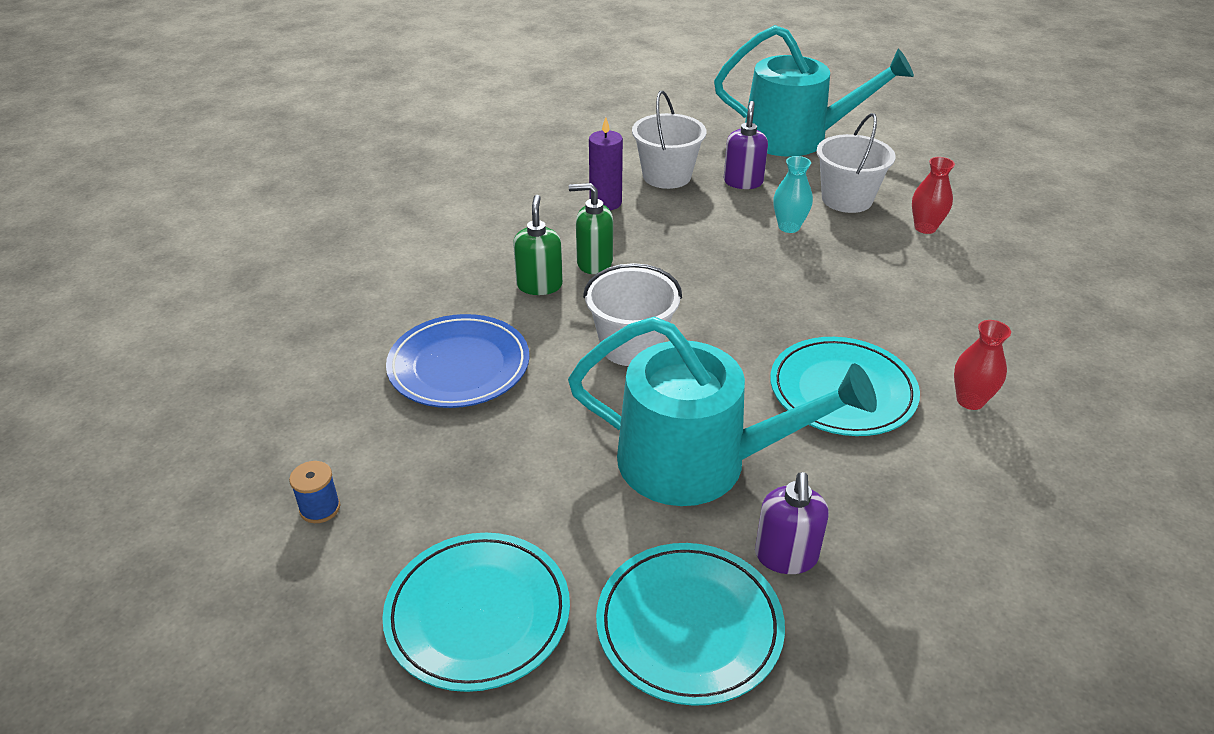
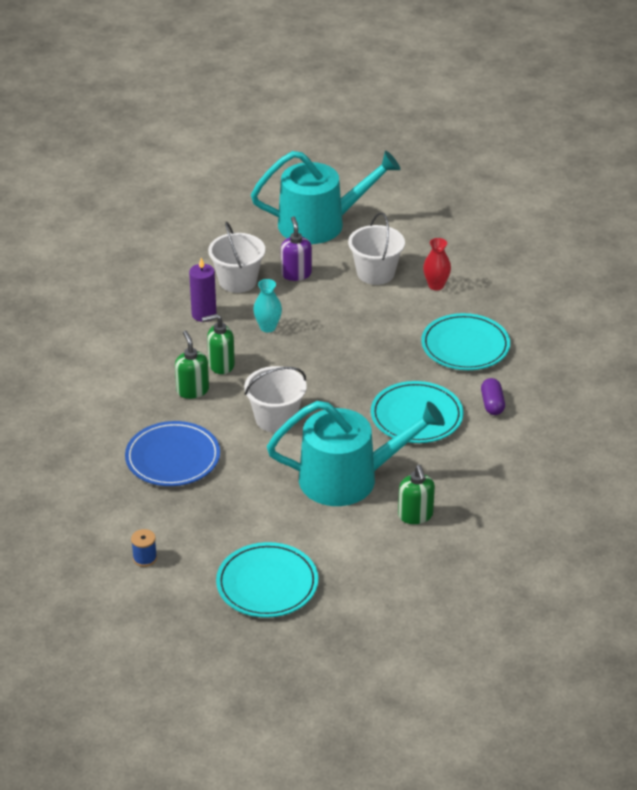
camera: 20 degrees left, 0 degrees up
turquoise plate [596,543,785,706] -> turquoise plate moved to [421,313,510,370]
purple soap dispenser [755,472,829,574] -> green soap dispenser [398,465,435,524]
turquoise vase [773,156,813,233] -> turquoise vase moved to [253,279,282,332]
red vase [954,320,1011,410] -> purple capsule [481,378,505,415]

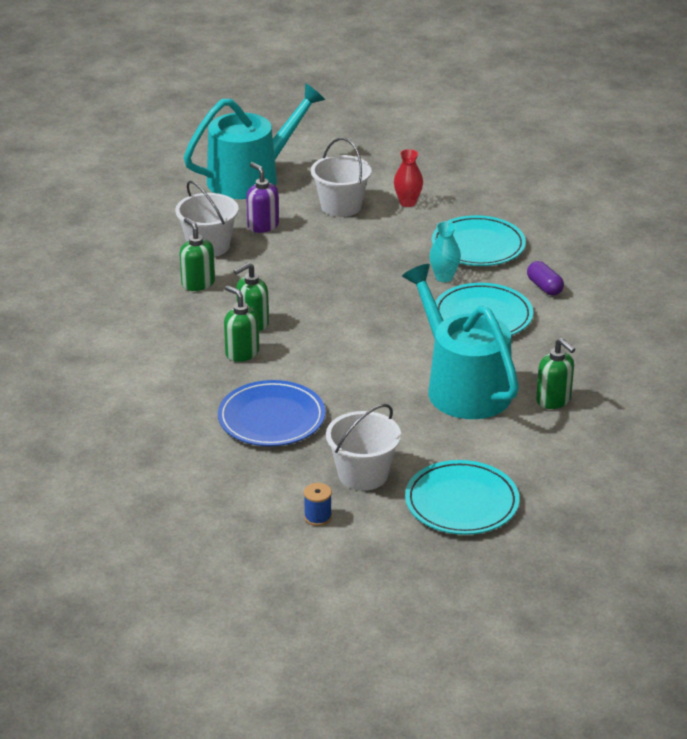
camera: 25 degrees left, 5 degrees down
purple candle [189,258,216,322] -> green soap dispenser [179,217,215,291]
white bucket [244,366,307,433] -> white bucket moved to [326,404,401,491]
turquoise vase [253,279,282,332] -> turquoise vase moved to [429,221,461,282]
turquoise watering can [267,401,445,506] -> turquoise watering can turned 90 degrees counterclockwise [402,264,519,419]

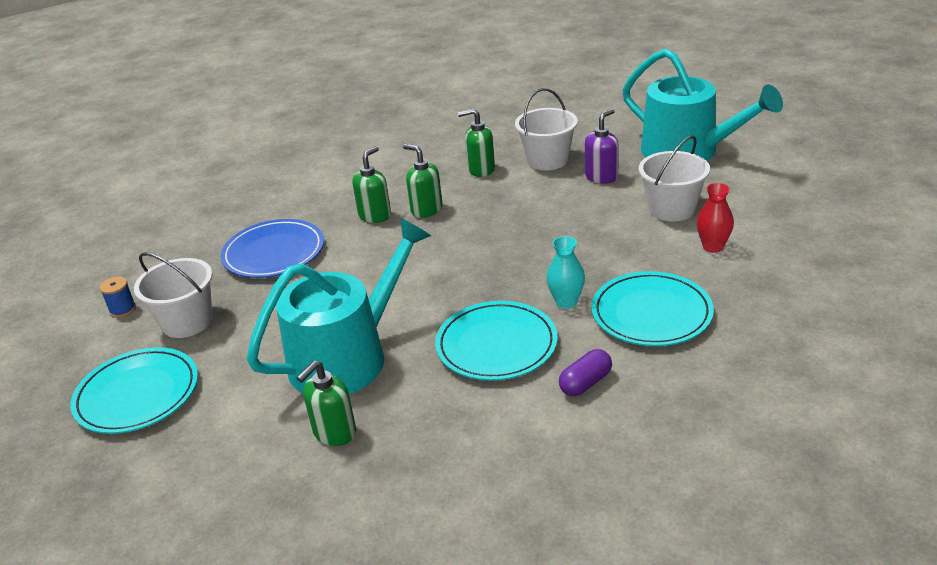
camera: 80 degrees right, 0 degrees up
green soap dispenser [179,217,215,291] -> green soap dispenser turned 135 degrees counterclockwise [458,108,495,177]

